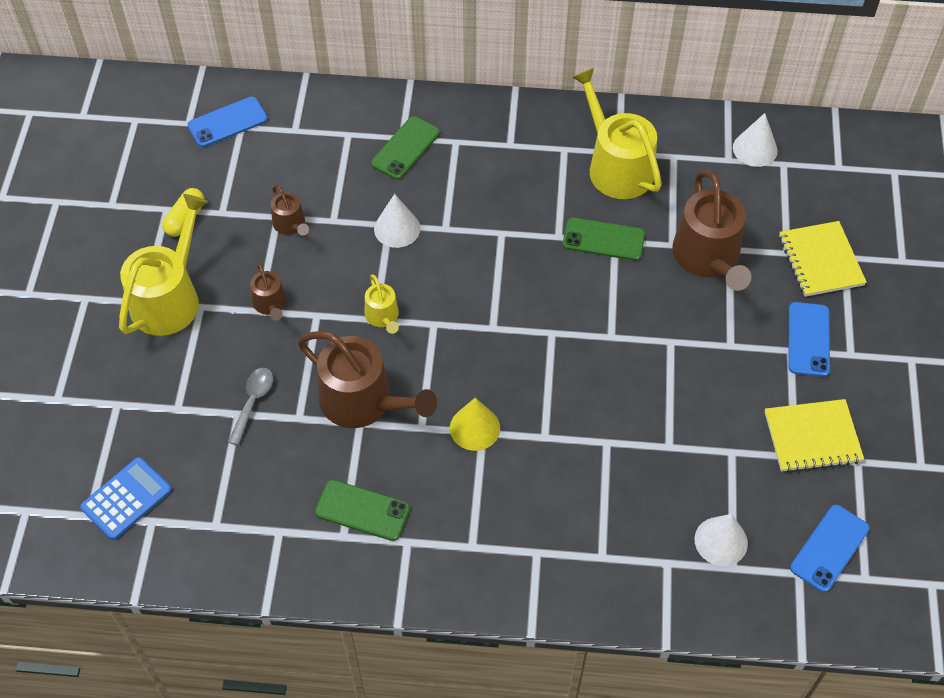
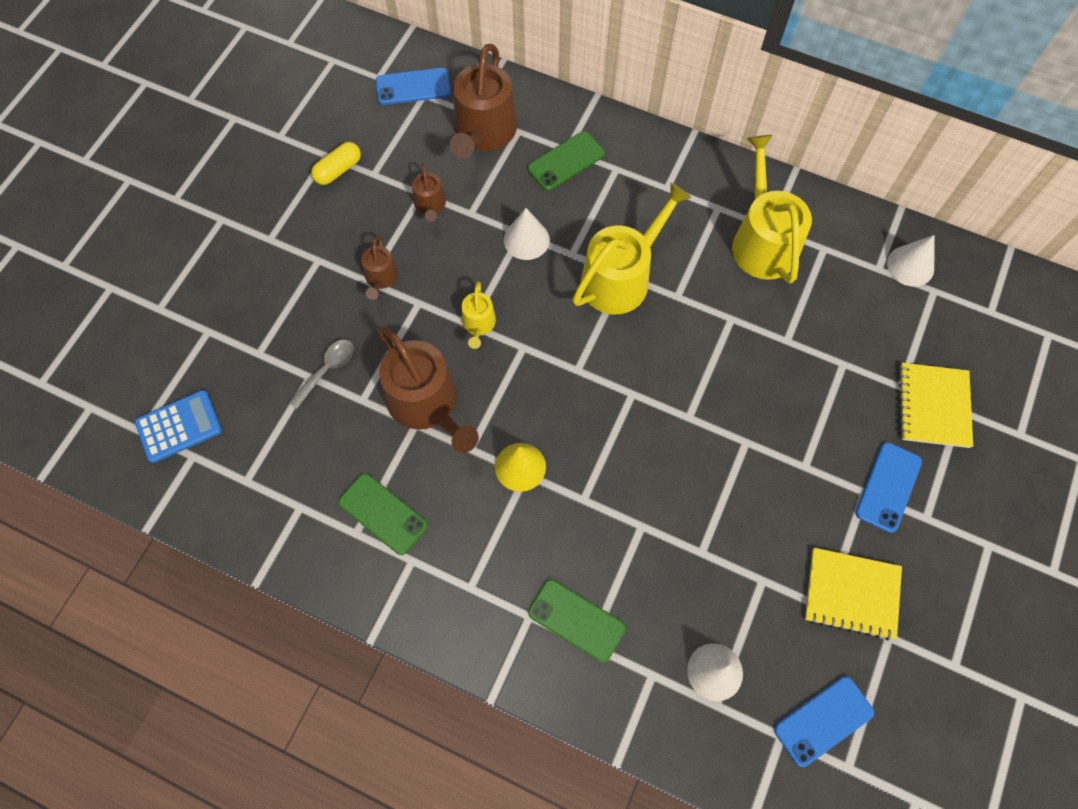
camera: 20 degrees right, 10 degrees up
yellow watering can [119,194,208,336] -> yellow watering can moved to [573,183,691,314]
green phone [563,217,645,261] -> green phone moved to [528,579,626,662]
brown watering can [672,170,751,291] -> brown watering can moved to [450,44,517,159]

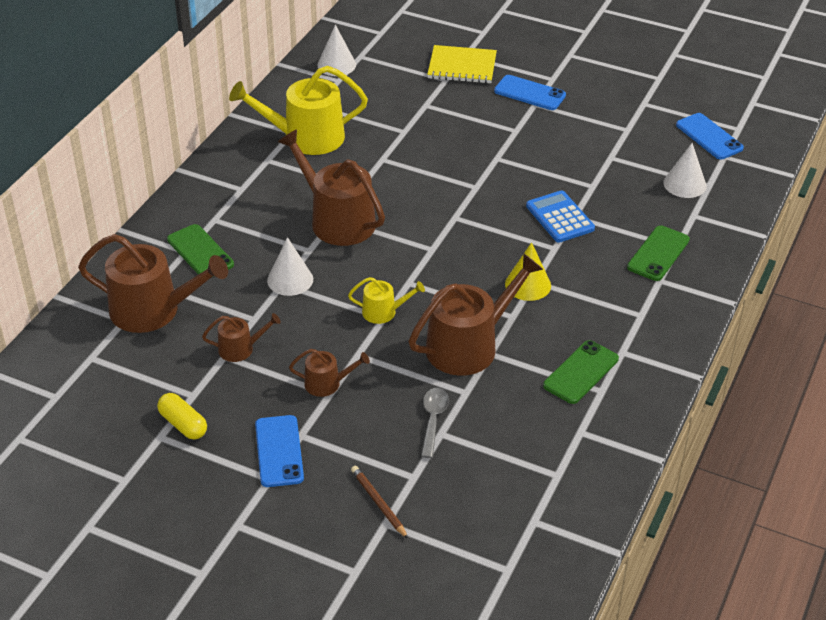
camera: 90 degrees left, 25 degrees down
blue calculator [135,390,222,463] -> blue calculator moved to [526,190,595,243]
grey spoon [288,339,354,409] -> grey spoon turned 60 degrees clockwise [421,388,449,458]
blue phone [376,68,451,105] -> blue phone moved to [255,415,304,487]
yellow watering can [573,183,691,314] -> brown watering can [278,129,385,246]
yellow notebook [805,548,902,640] -> none
none -> brown pencil [351,466,408,539]

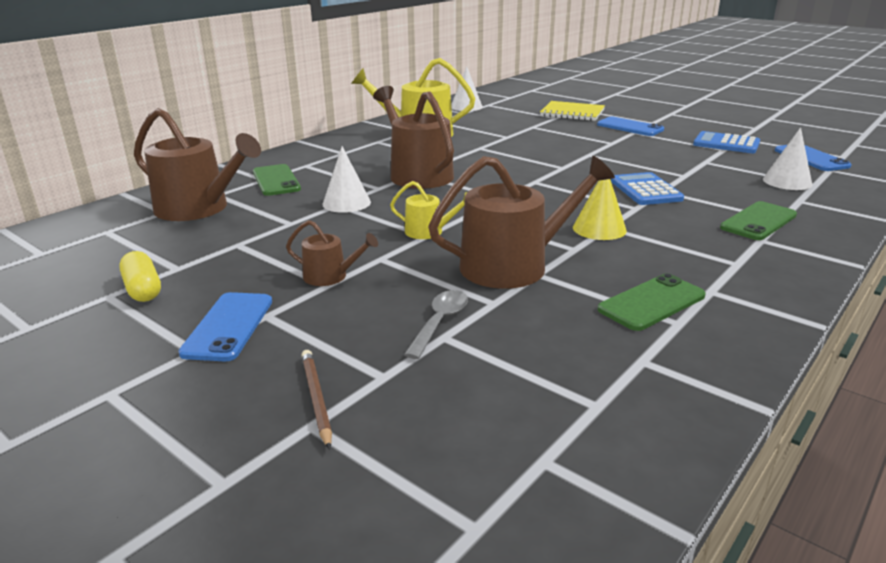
camera: 15 degrees right, 15 degrees down
brown watering can [202,313,281,362] -> none
none -> blue calculator [693,131,760,153]

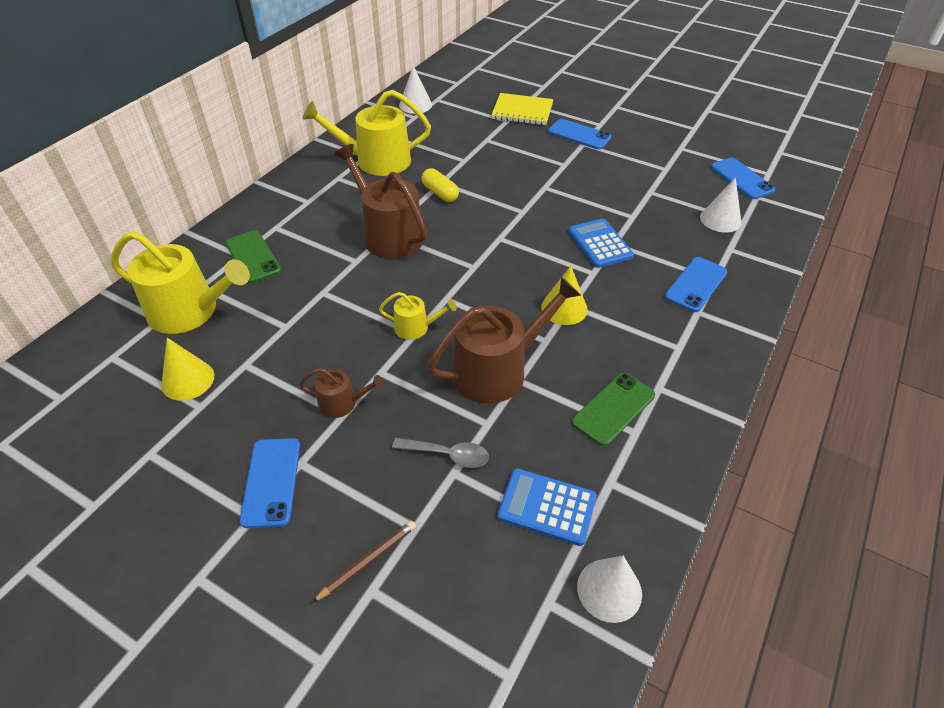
camera: 10 degrees left, 20 degrees up
yellow capsule [119,251,161,302] -> yellow capsule moved to [421,168,459,202]
brown watering can [134,108,261,221] -> yellow watering can [111,231,250,334]
brown pencil [301,350,332,450] -> brown pencil turned 75 degrees clockwise [312,520,416,603]
white cone [322,146,371,213] -> white cone moved to [577,556,642,623]
grey spoon [404,290,468,359] -> grey spoon turned 90 degrees clockwise [392,438,489,468]
blue calculator [693,131,760,153] -> blue calculator moved to [498,468,597,546]
green phone [720,201,797,240] -> blue phone [665,257,728,312]
none -> yellow cone [161,338,214,401]

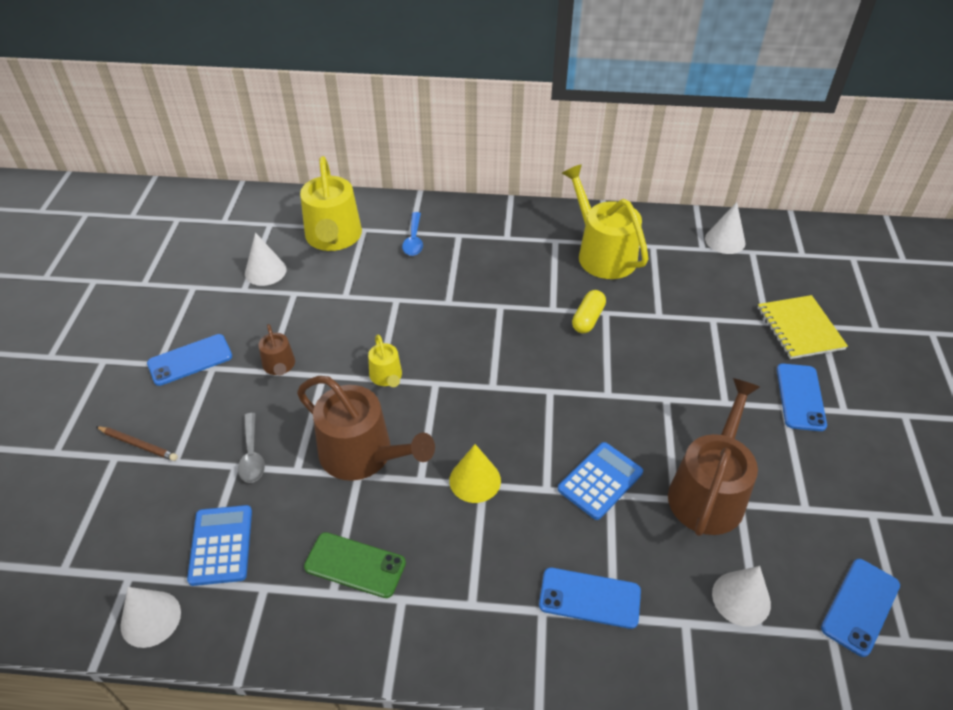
camera: 65 degrees right, 0 degrees up
yellow cone [161,338,214,401] -> white cone [245,232,287,286]
green phone [225,230,282,283] -> blue spoon [402,212,423,256]
brown watering can [334,144,427,259] -> brown watering can moved to [668,378,760,536]

